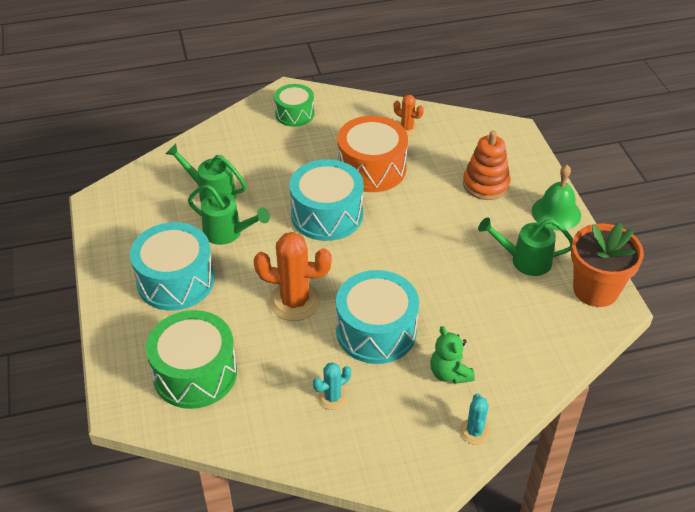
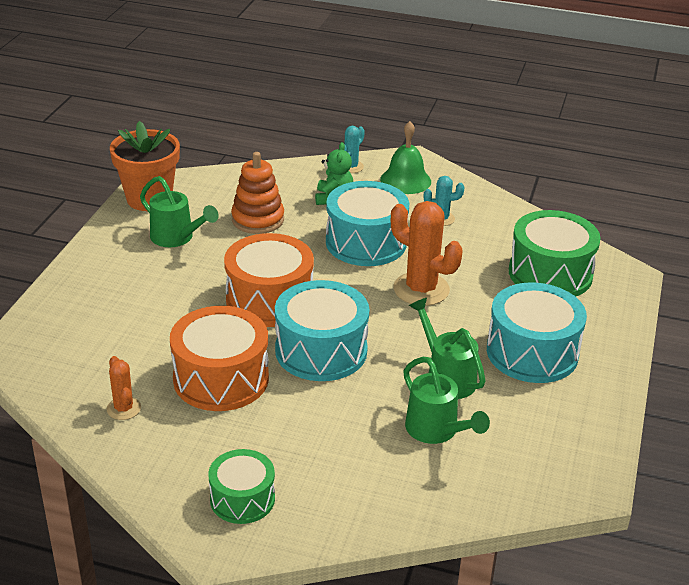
camera: 150 degrees left, 10 degrees down
orange stacking toy [463,131,510,200] -> orange stacking toy moved to [231,152,284,234]
green bell [532,165,581,231] -> green bell moved to [380,121,431,194]
none -> orange drum [224,233,314,327]

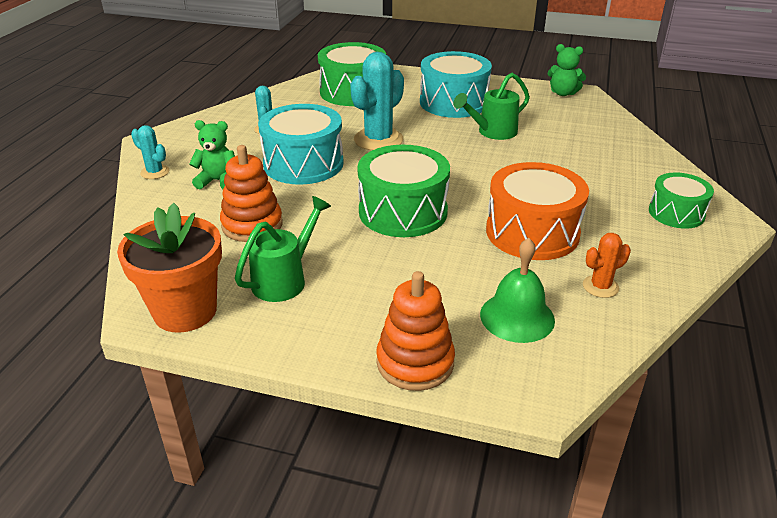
camera: 90 degrees left, 0 degrees up
orange drum [224,233,314,327] -> green drum [357,145,450,237]
turquoise drum [275,280,369,381] -> none
green bell [380,121,431,194] -> green bell moved to [480,238,555,343]
orange cactus [391,201,463,306] -> turquoise cactus [350,52,404,150]
green watering can [404,357,490,444] -> none
none -> orange stacking toy [376,271,455,391]
none -> green teddy bear [548,44,586,96]

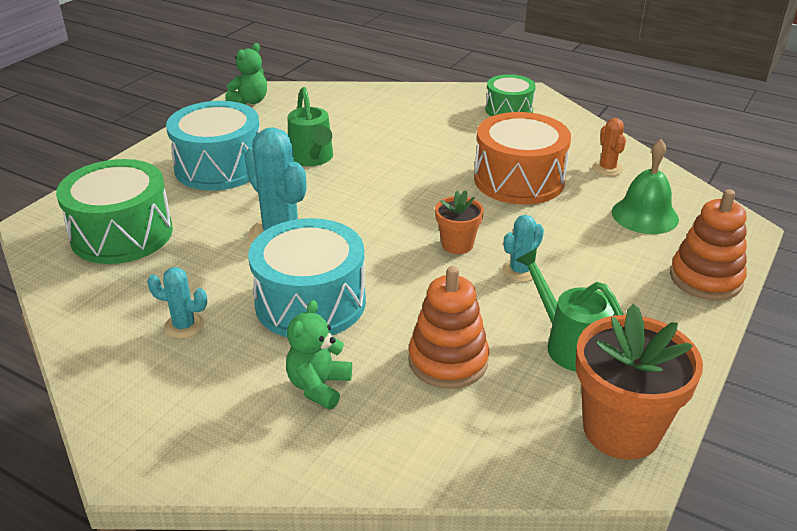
camera: 75 degrees left, 0 degrees up
turquoise cactus [131,125,169,179] -> turquoise cactus moved to [502,215,544,282]
green drum [357,145,450,237] -> orange flower pot [435,190,484,254]

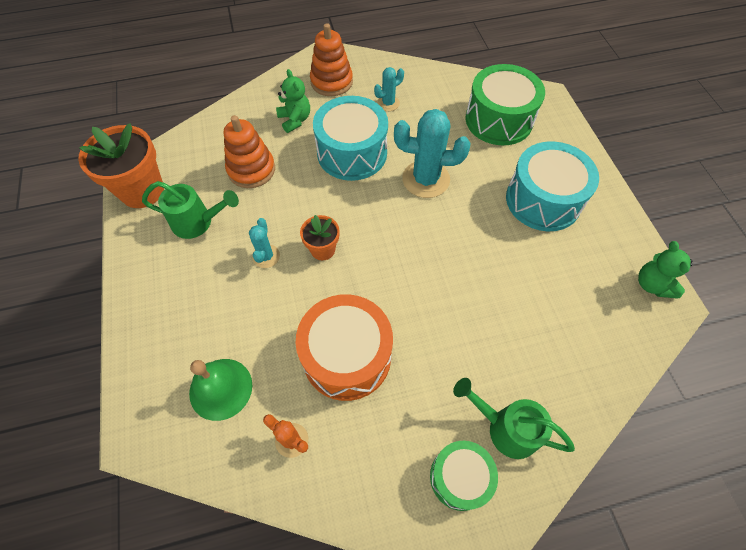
camera: 135 degrees right, 25 degrees up
green watering can [288,87,333,166] -> green watering can moved to [453,378,575,459]
orange stacking toy [670,189,747,300] -> orange stacking toy moved to [310,23,353,96]

